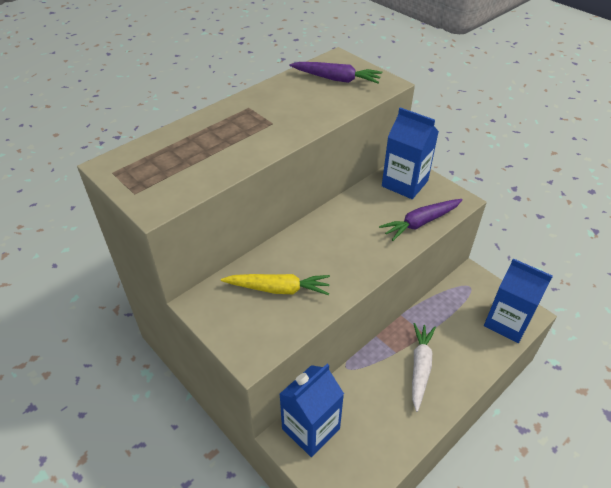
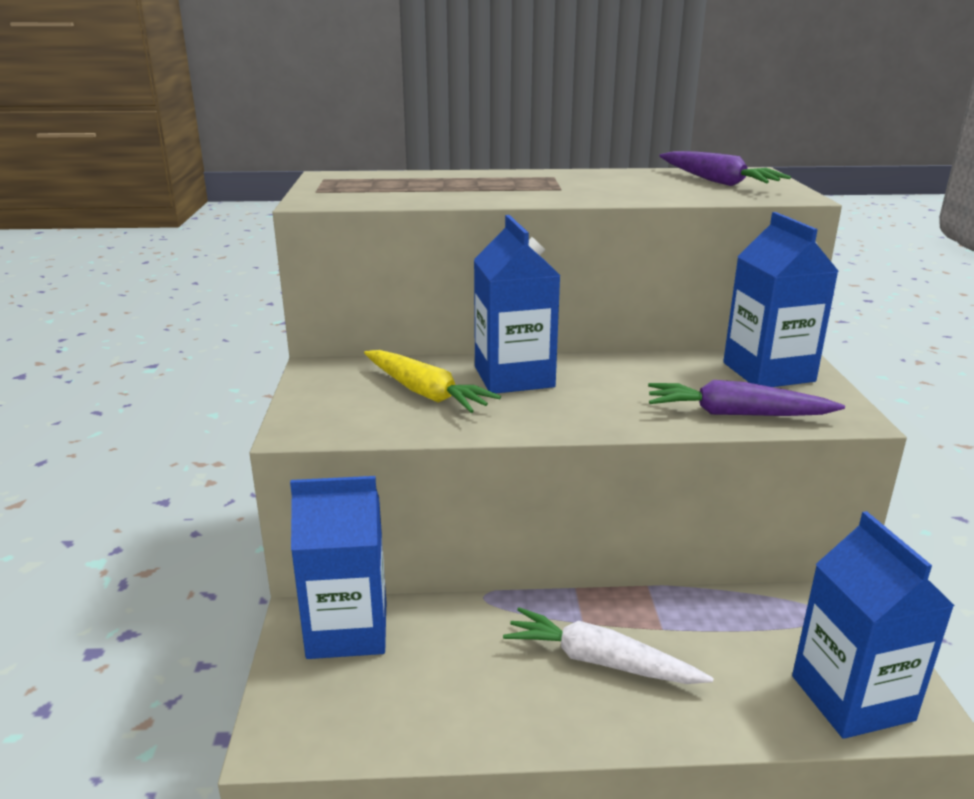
camera: 40 degrees right, 20 degrees down
white carrot [412,323,436,412] -> white carrot turned 120 degrees counterclockwise [503,607,713,684]
none -> blue carton [474,215,561,394]

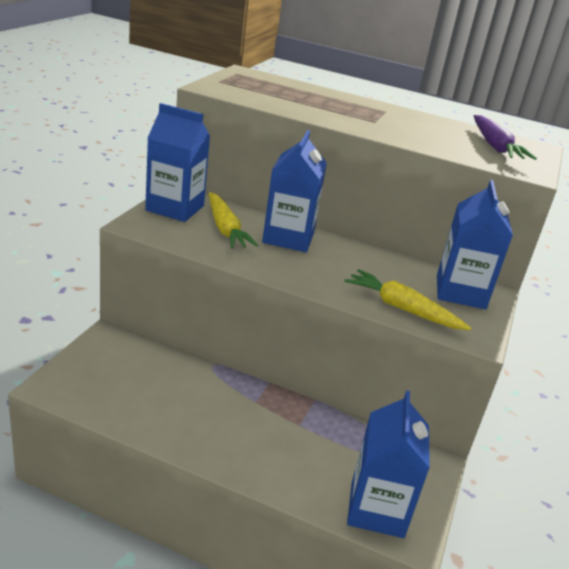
camera: 20 degrees right, 5 degrees up
blue carton [290,476,386,659] -> blue carton moved to [145,103,210,222]
white carrot [503,607,713,684] -> none
purple carrot [648,380,845,416] -> yellow carrot [344,269,471,330]

